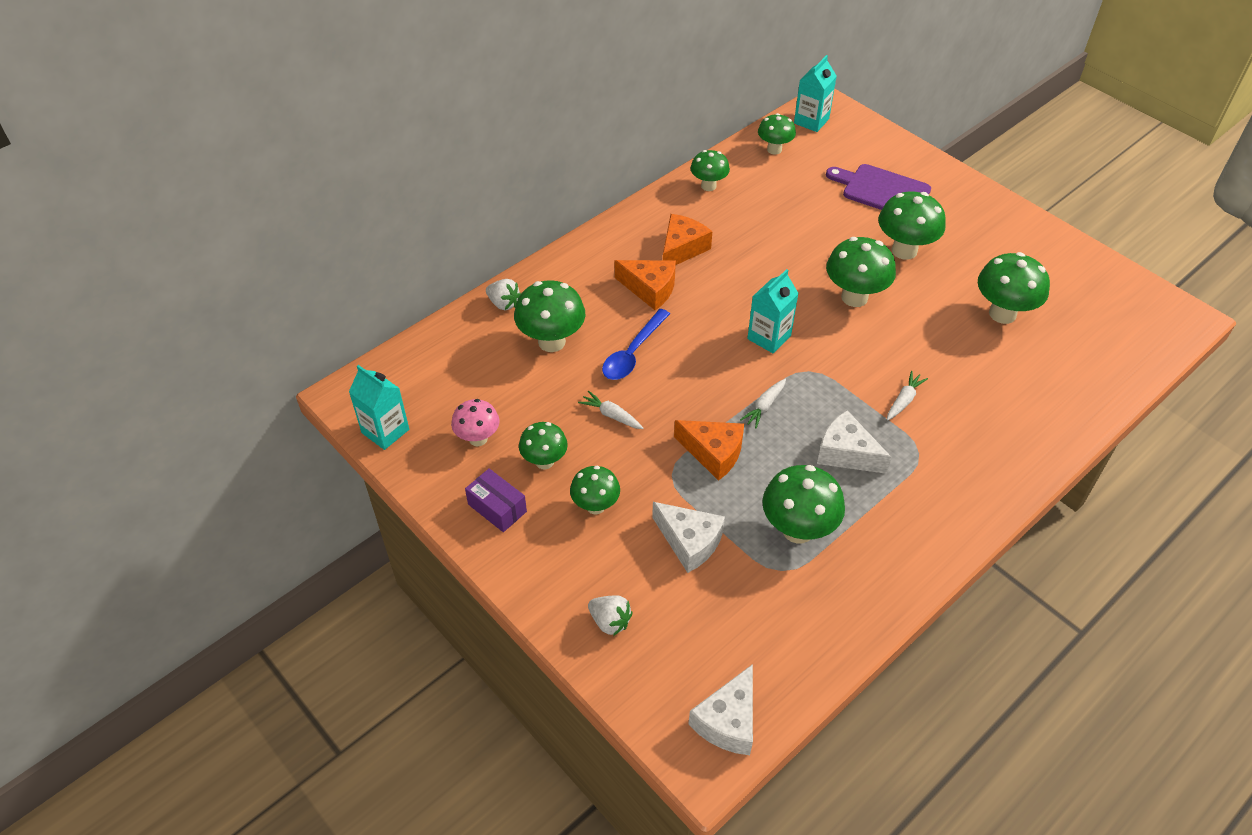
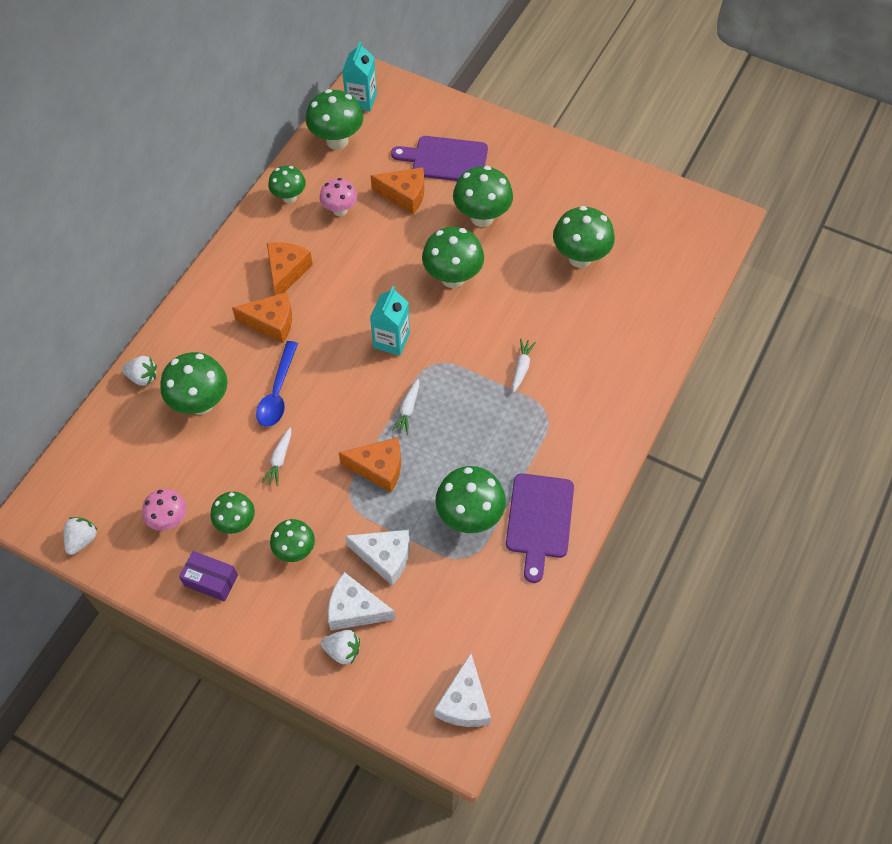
camera: 20 degrees left, 10 degrees up
turquoise carton [349,365,409,450] -> white strawberry [64,517,98,555]
white carrot [578,391,643,429] -> white carrot turned 90 degrees counterclockwise [262,427,291,486]
green mushroom [758,113,796,155] -> green mushroom [306,89,363,150], size x1.58
white cheese [817,410,892,474] -> white cheese moved to [328,572,396,630]
none -> pink mushroom [320,178,357,216]
none -> orange cheese [371,167,424,214]
none -> purple cutting board [506,473,574,583]

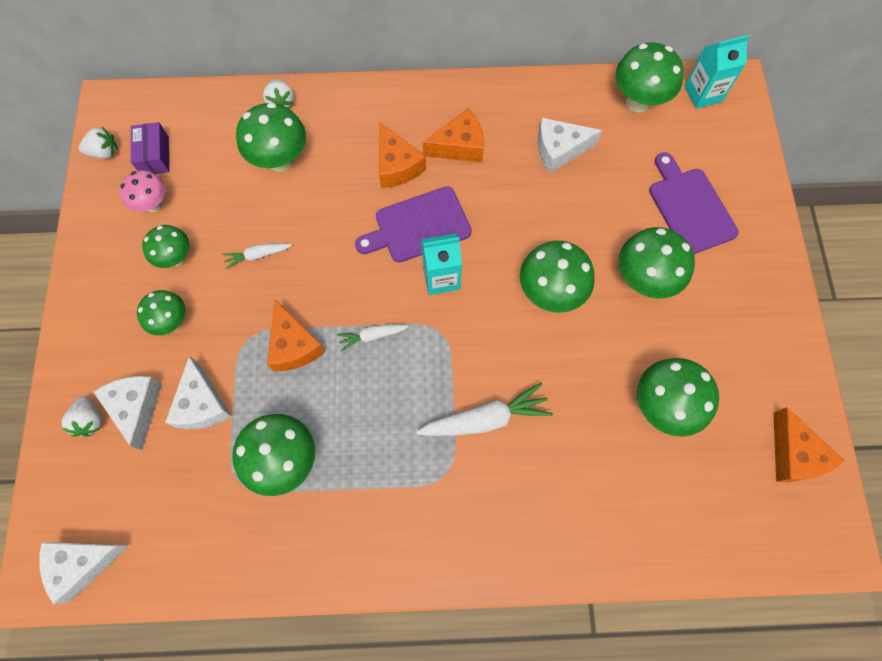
camera: 60 degrees right, 10 degrees up
purple box [179,551,238,602] -> purple box moved to [131,122,169,174]
blue spoon [256,341,298,427] -> none
green mushroom [268,166,306,204] -> none
pink mushroom [320,178,357,216] -> white cheese [538,118,602,173]
orange cheese [371,167,424,214] -> orange cheese moved to [773,407,844,482]
purple cutting board [506,473,574,583] -> purple cutting board moved to [355,186,472,263]
white carrot [512,339,536,392] -> white carrot [416,382,553,436], size x1.80

